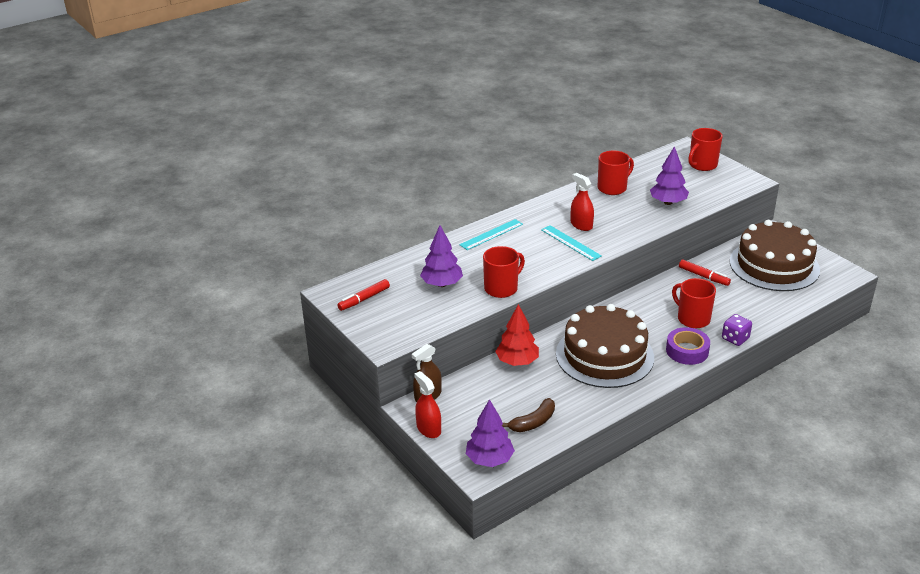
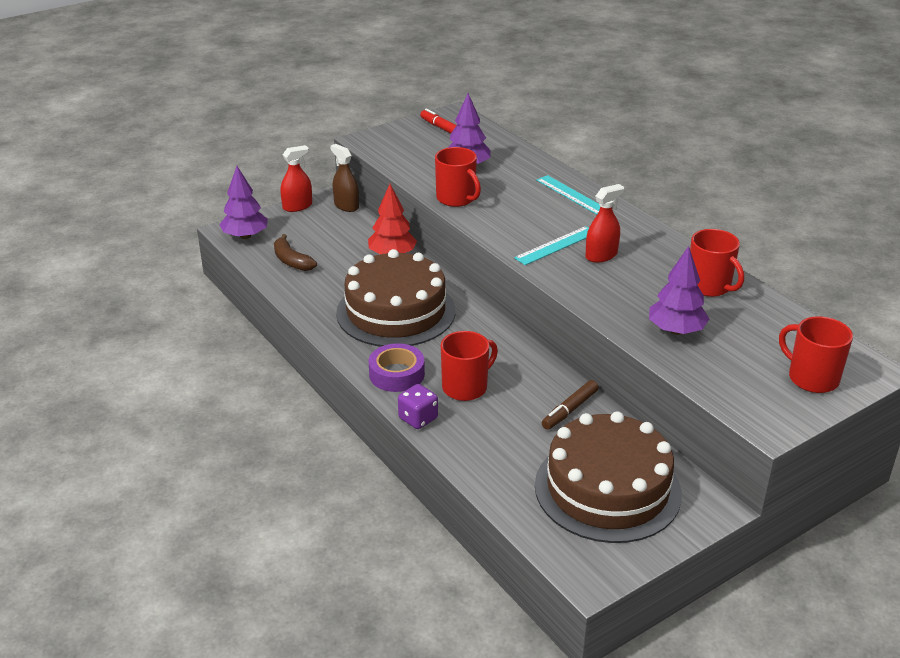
camera: 90 degrees right, 0 degrees up
red marker [679,260,731,286] -> brown marker [542,380,599,430]

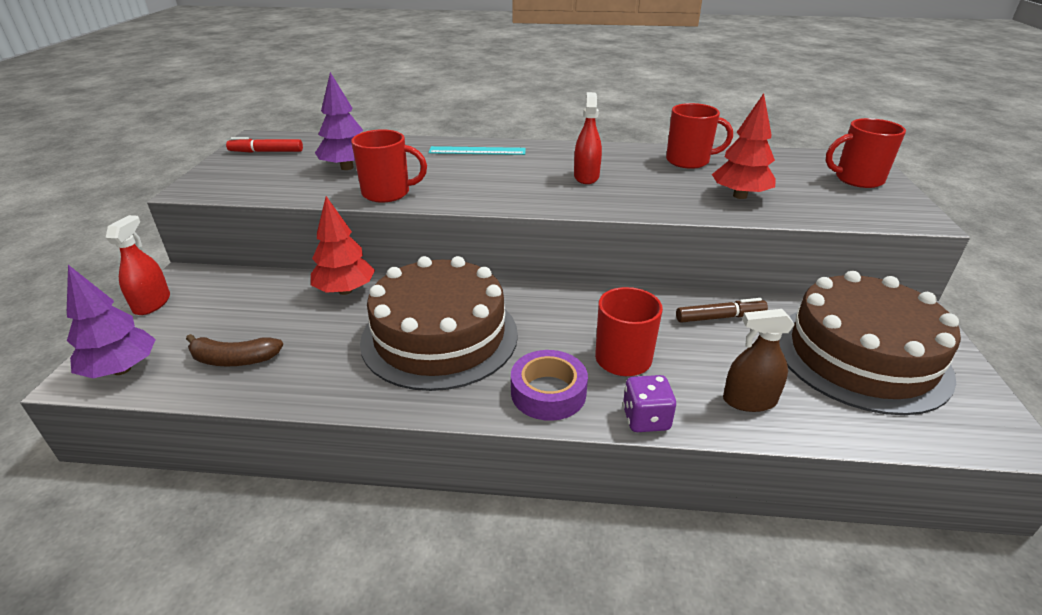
camera: 50 degrees left, 0 degrees up
brown spray bottle [330,144,359,212] -> brown spray bottle moved to [723,309,795,412]
turquoise ruler [514,226,589,265] -> none
brown marker [542,380,599,430] -> brown marker turned 90 degrees counterclockwise [676,298,768,323]
purple tree [649,246,709,335] -> red tree [712,93,776,199]

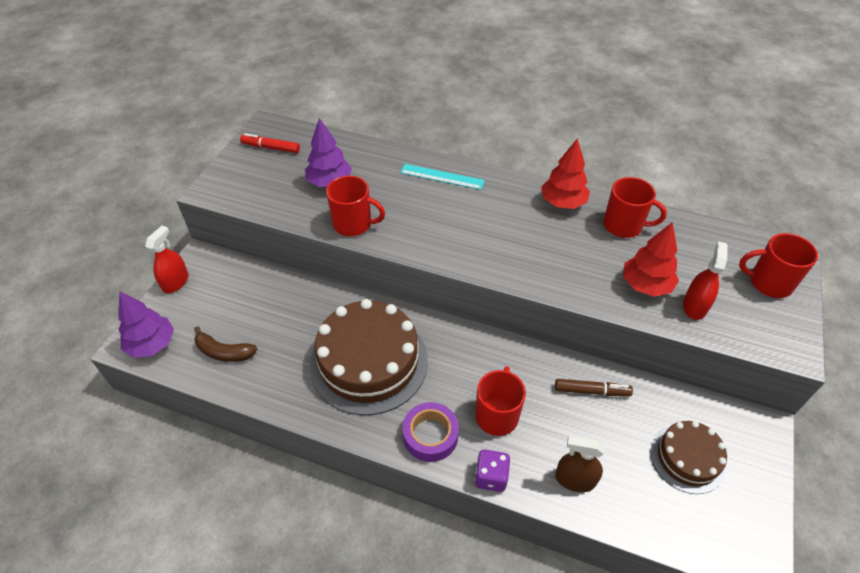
camera: 15 degrees right, 15 degrees up
red tree [311,196,375,295] -> red tree moved to [541,138,590,209]
red spray bottle [574,92,602,184] -> red spray bottle moved to [683,241,728,320]
brown cake [779,271,961,415] -> brown cake [651,421,727,494], size x0.55

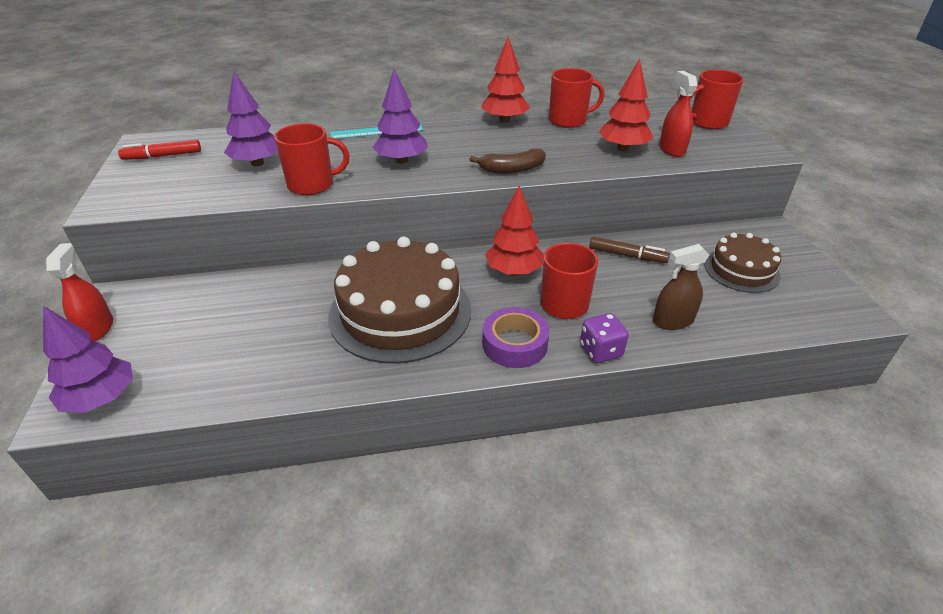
camera: 30 degrees left, 10 degrees down
brown banana [194,326,257,362] -> brown banana moved to [469,149,546,173]
brown marker [555,379,633,396] -> brown marker turned 45 degrees clockwise [589,237,670,263]
none -> purple tree [372,69,428,164]
none -> red tree [485,186,544,275]

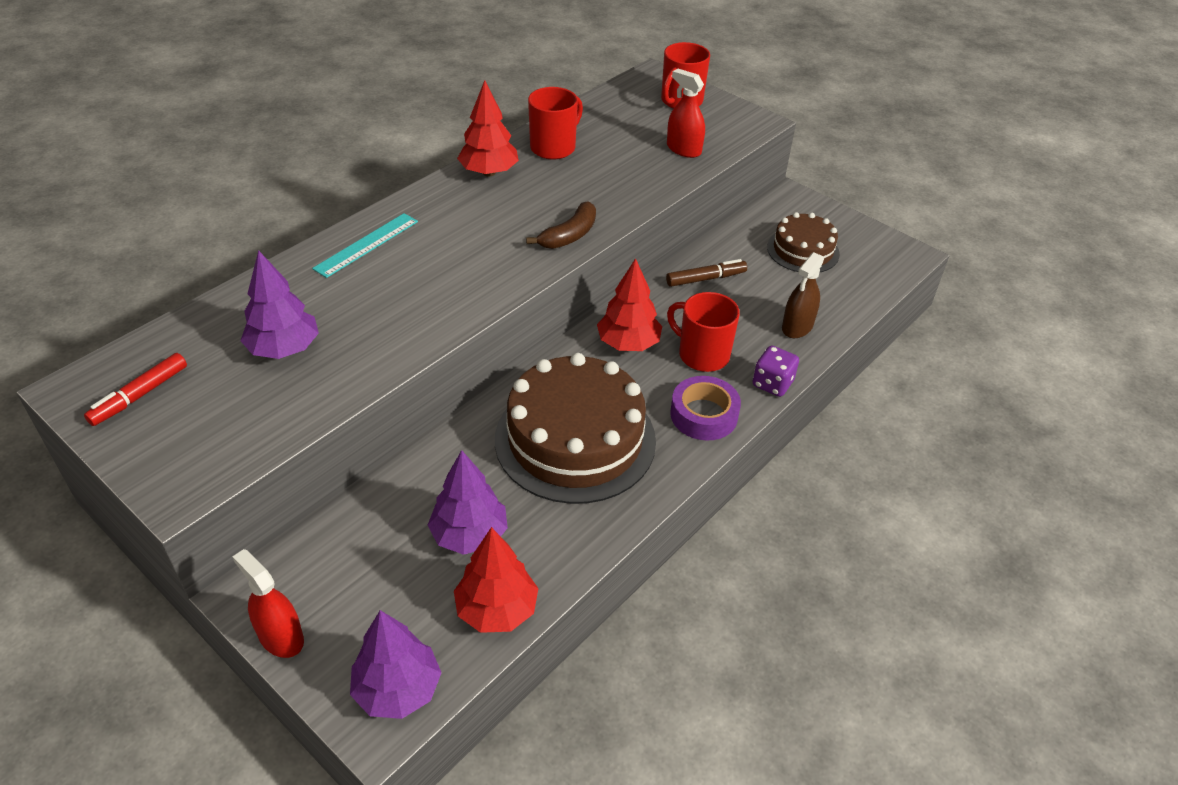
camera: 40 degrees left, 5 degrees up
red mug [274,123,349,195] -> none
purple tree [372,69,428,164] -> purple tree moved to [428,450,508,555]
red tree [599,59,653,151] -> red tree moved to [454,527,538,633]

